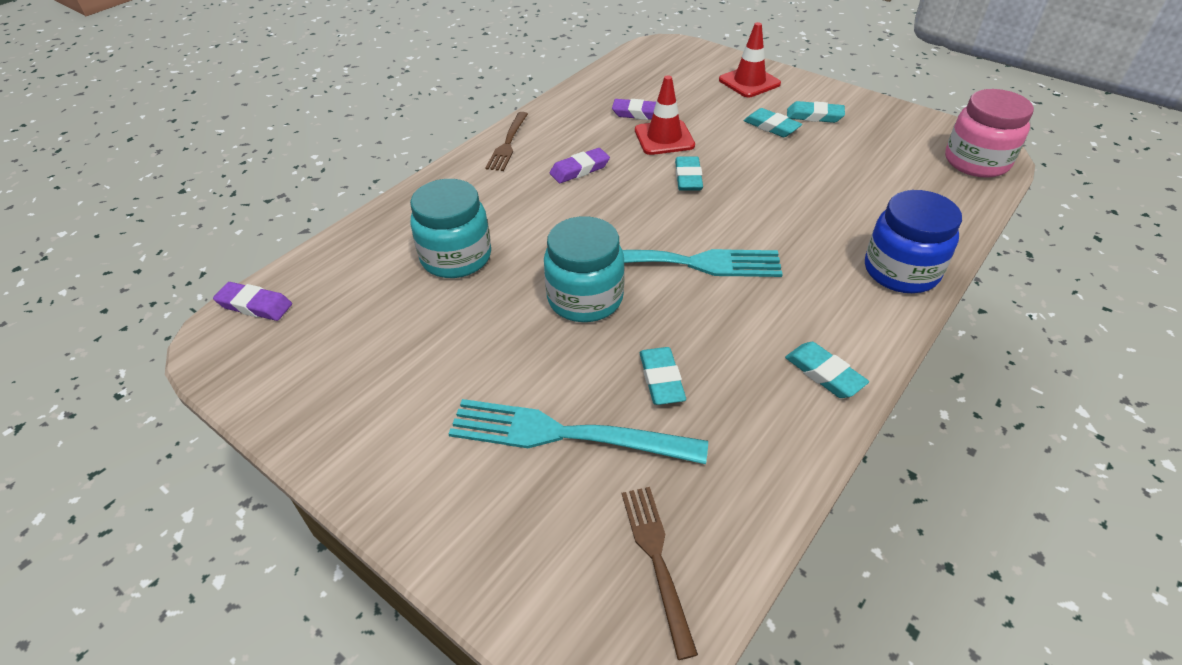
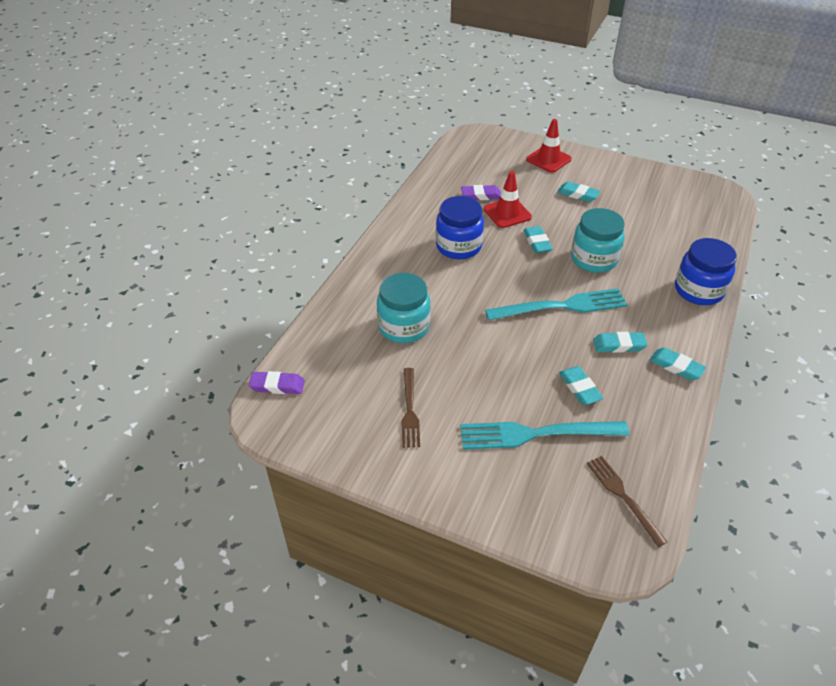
camera: 15 degrees left, 0 degrees up
brown fork [485,112,528,171] -> brown fork moved to [401,368,420,448]
turquoise jar [544,216,625,322] -> turquoise jar moved to [571,208,625,273]
purple eraser [550,148,610,183] -> blue jar [436,196,484,259]
turquoise eraser [787,101,845,123] -> turquoise eraser moved to [593,332,648,353]
pink jar [945,89,1034,178] -> none

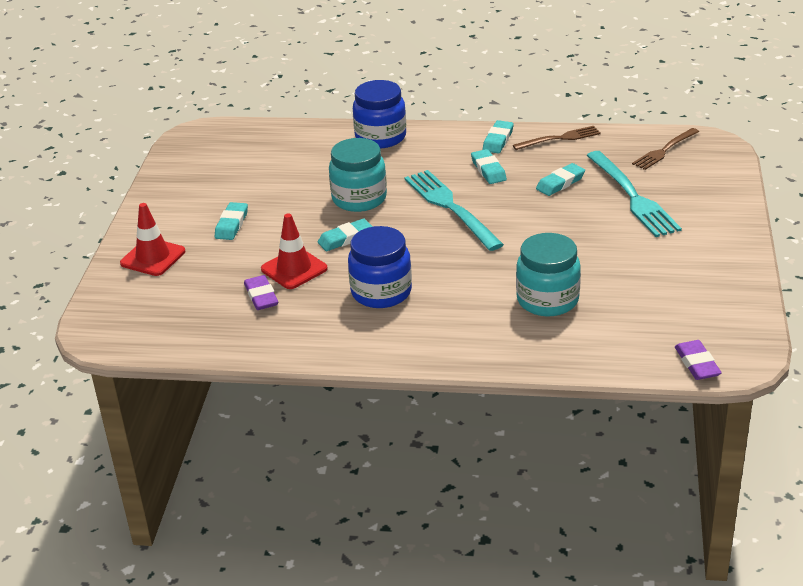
camera: 105 degrees left, 10 degrees down
brown fork [401,368,420,448] -> brown fork moved to [513,126,601,150]

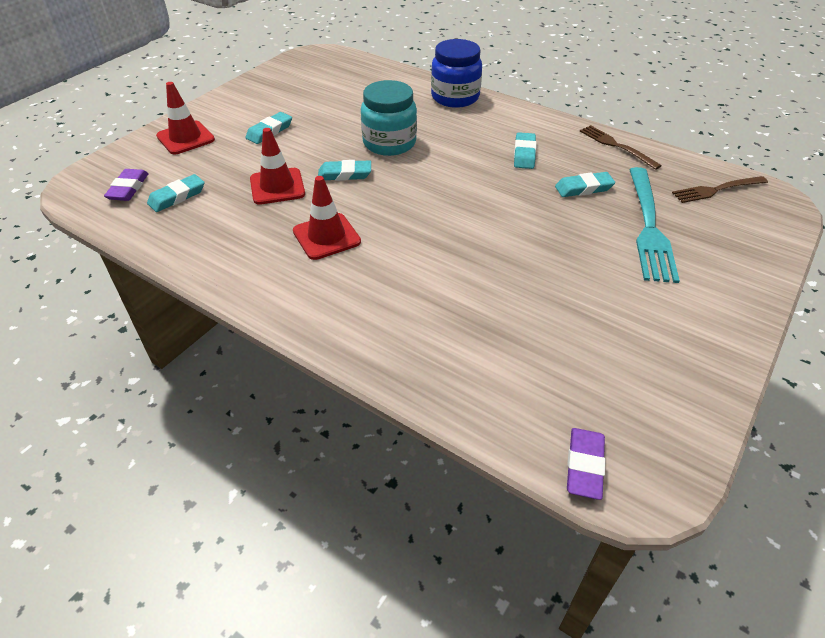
camera: 25 degrees right, 10 degrees up
purple eraser [244,275,278,310] -> purple eraser moved to [104,169,149,201]
blue jar [348,226,412,308] -> red traffic cone [293,176,361,260]
turquoise fork [404,170,504,251] -> none
turquoise eraser [483,120,514,153] -> turquoise eraser moved to [147,174,205,212]
brown fork [513,126,601,150] -> brown fork turned 135 degrees counterclockwise [580,125,662,170]
turquoise jar [516,233,581,317] -> none

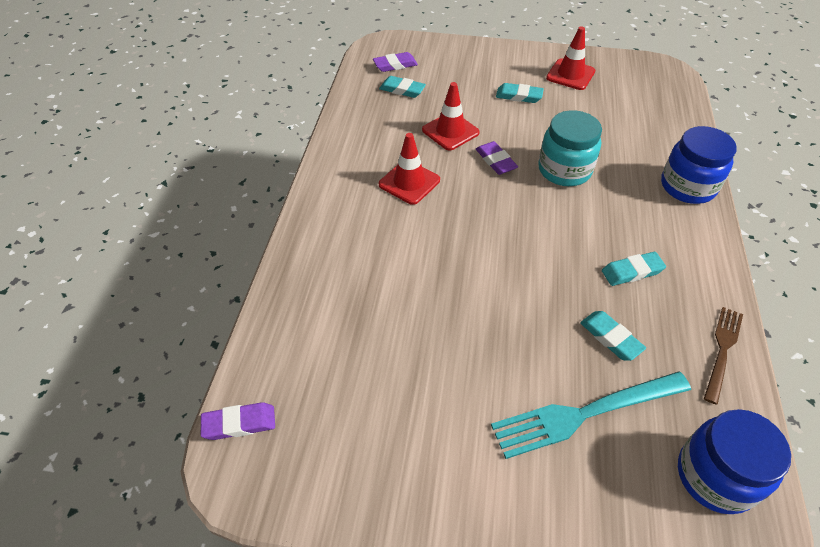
camera: 65 degrees right, 5 degrees up
red traffic cone [156,82,215,155] -> red traffic cone moved to [546,26,595,90]
turquoise eraser [318,160,371,181] -> purple eraser [476,141,518,175]
brown fork [672,176,768,203] -> blue jar [678,409,791,514]

